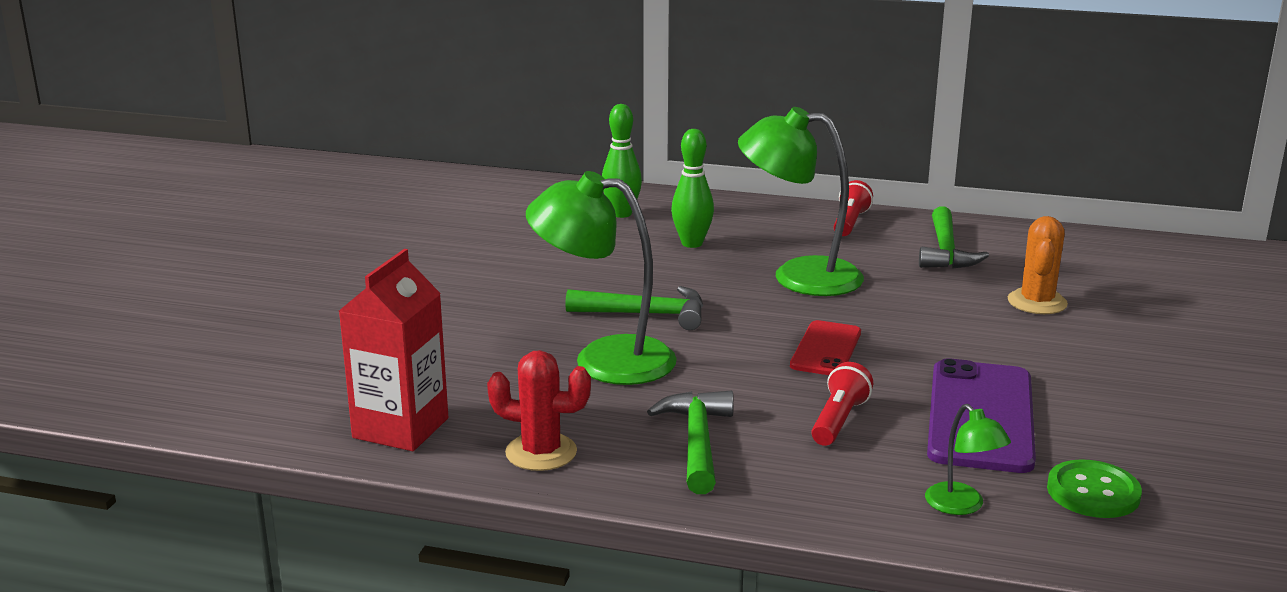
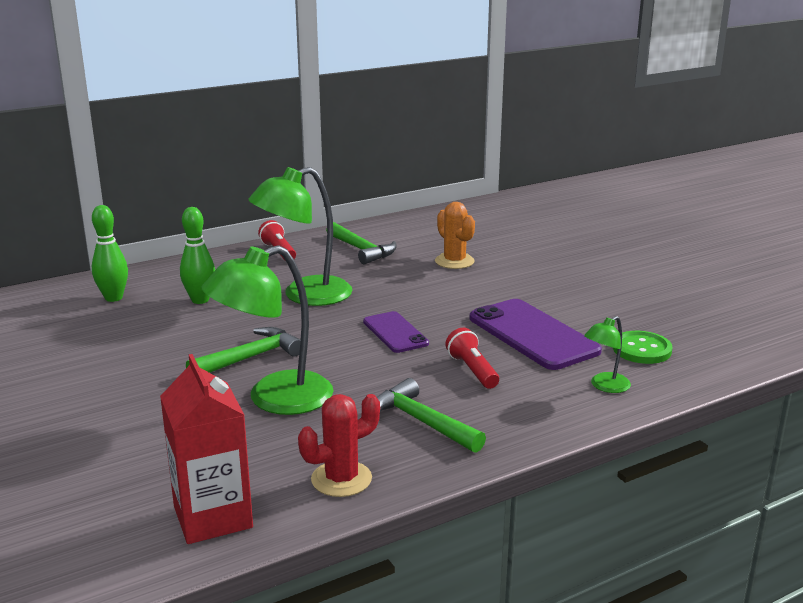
camera: 45 degrees left, 0 degrees up
red phone [790,320,861,375] -> purple phone [363,311,429,353]
green lamp [925,404,1011,515] -> green lamp turned 120 degrees clockwise [584,316,631,393]

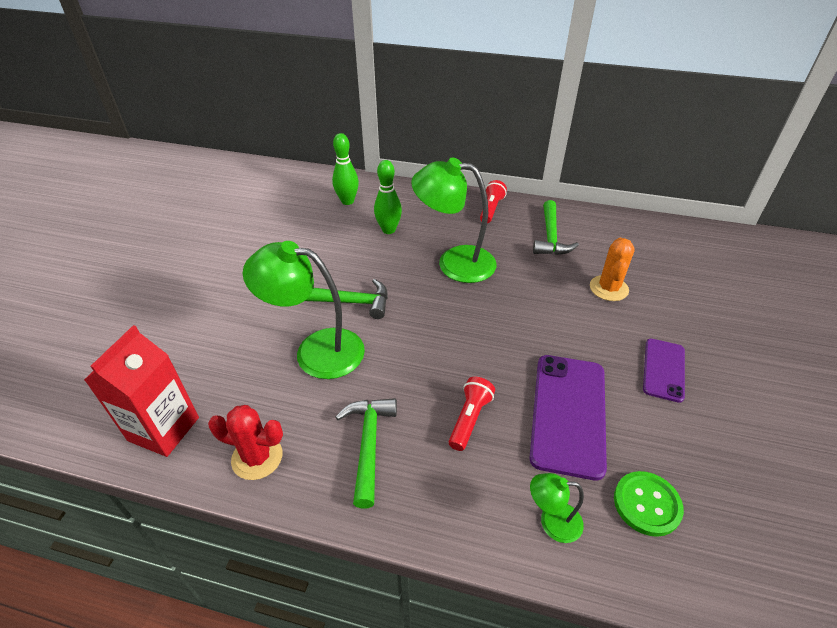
camera: 45 degrees right, 20 degrees up
purple phone [363,311,429,353] -> purple phone moved to [643,339,685,403]

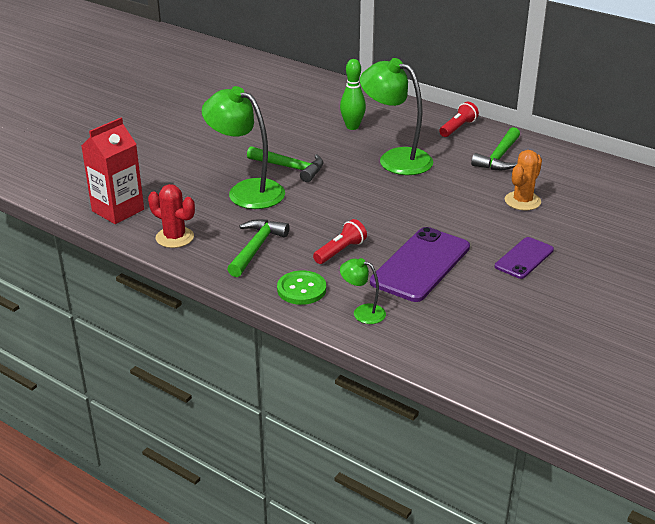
camera: 20 degrees right, 10 degrees down
green bowling pin [332,133,359,205] -> none
green button [614,471,684,537] -> green button moved to [277,271,326,305]

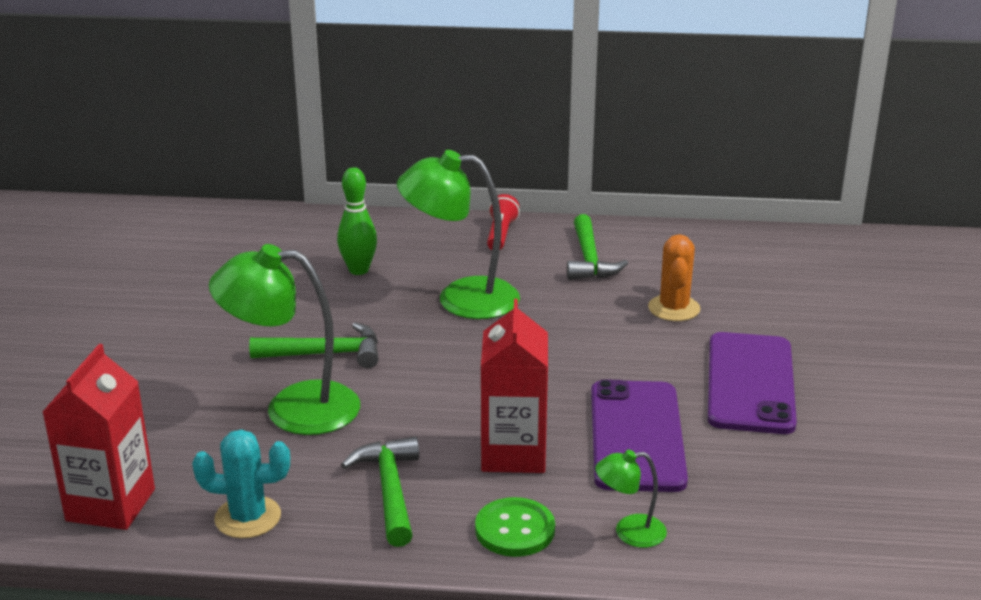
camera: 30 degrees left, 5 degrees down
red cactus [148,184,195,248] -> turquoise cactus [192,430,290,538]
red flashlight [313,219,367,264] -> red carton [481,299,548,473]
purple phone [495,237,554,279] -> purple phone [708,332,797,434], size x1.72

